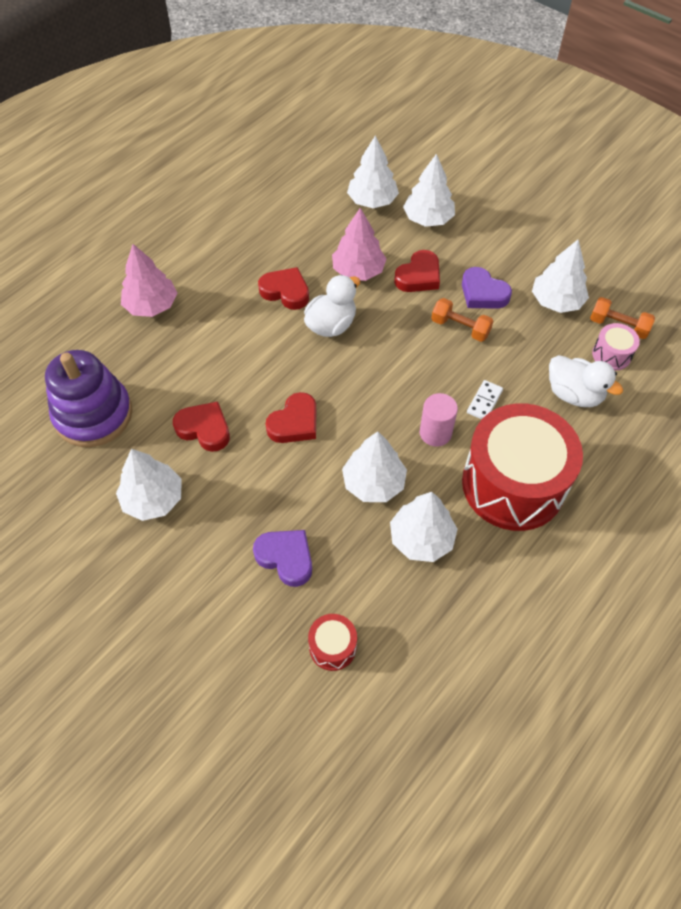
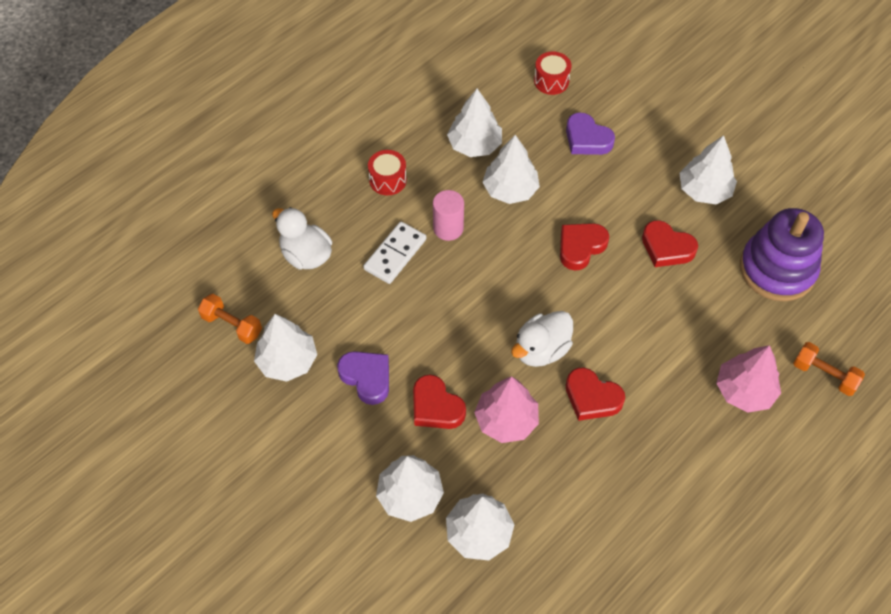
camera: 175 degrees left, 0 degrees up
red heart [394,250,440,292] -> red heart turned 90 degrees counterclockwise [413,375,466,429]
orange dumbbell [431,298,493,342] -> orange dumbbell moved to [793,342,865,396]
red drum [462,403,583,531] -> red drum [368,150,407,195], size x0.42
white domino [467,380,503,419] -> white domino [363,221,426,284], size x1.56
pink drum [592,323,640,371] -> none

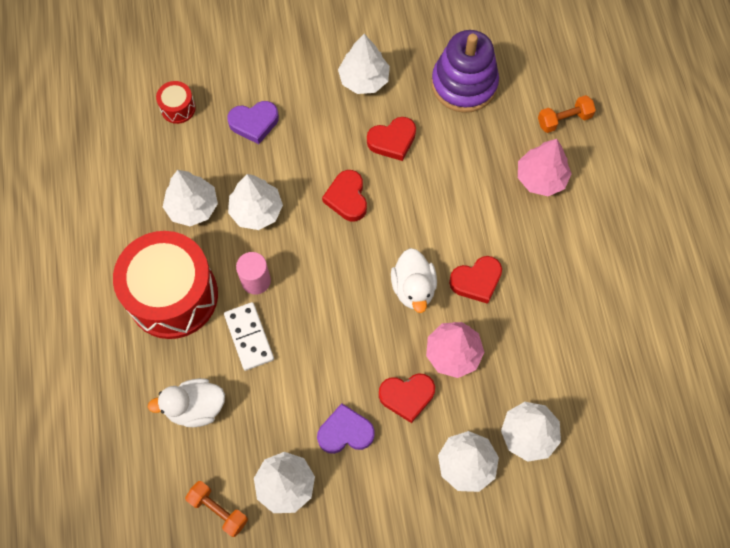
camera: 55 degrees left, 10 degrees up
orange dumbbell [198,294,262,344] -> orange dumbbell turned 60 degrees clockwise [185,481,248,537]
red drum [368,150,407,195] -> red drum [113,231,218,339], size x2.41

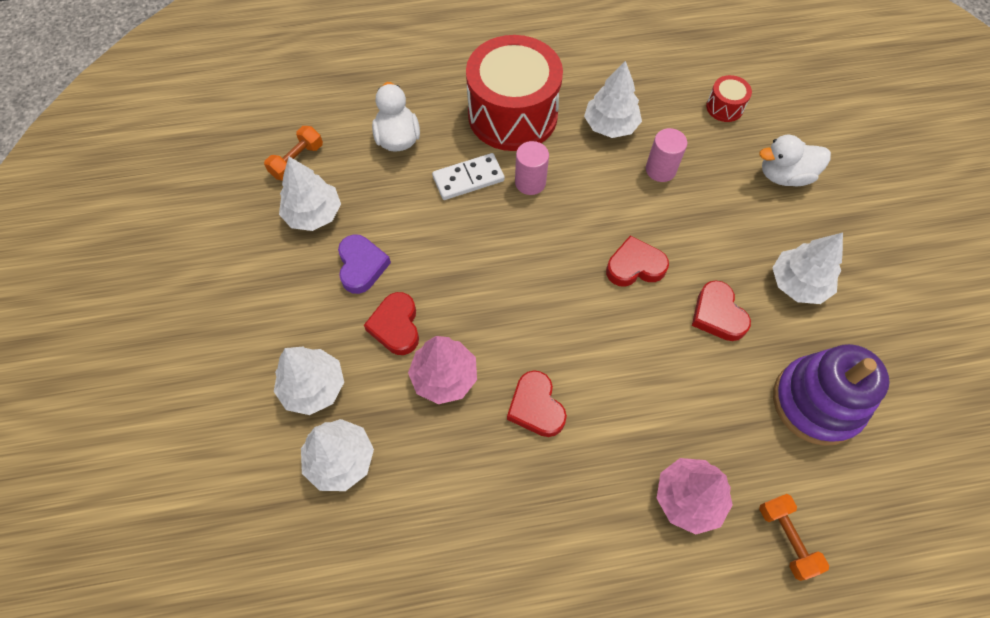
camera: 90 degrees right, 5 degrees down
purple heart [227,101,279,144] -> none
white tree [228,174,283,230] -> none
white duck [391,248,437,313] -> white duck moved to [759,135,831,186]
none -> pink cylinder [646,128,687,182]

